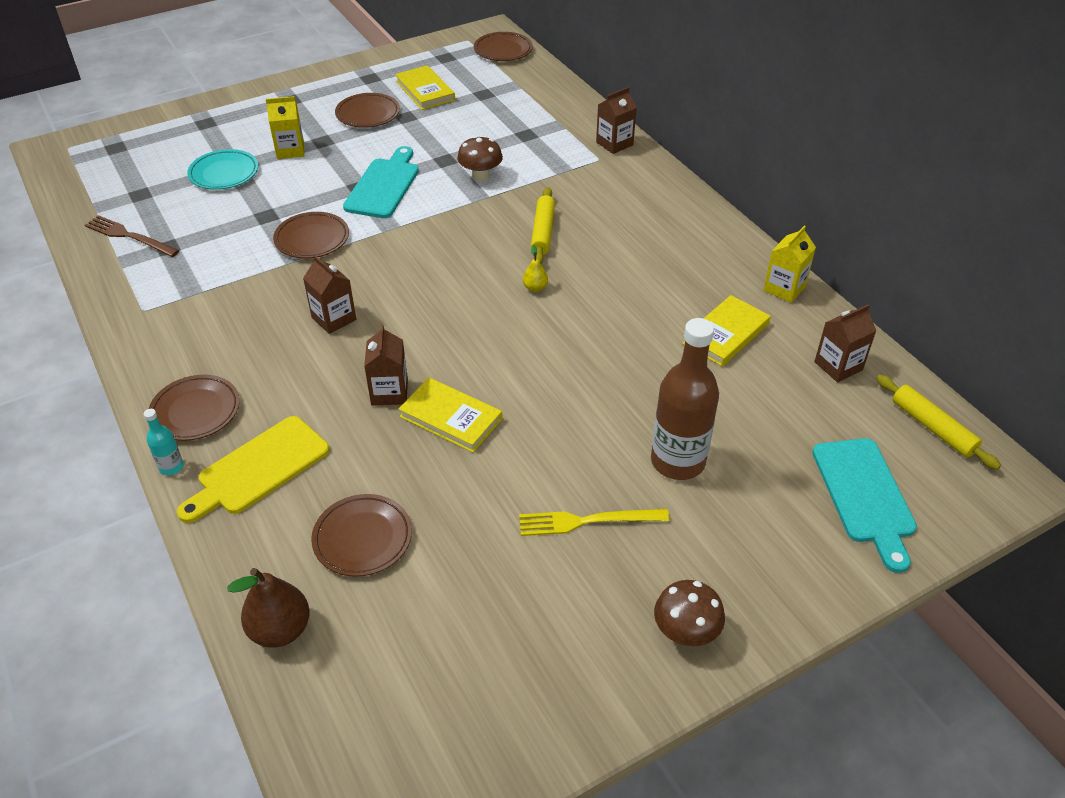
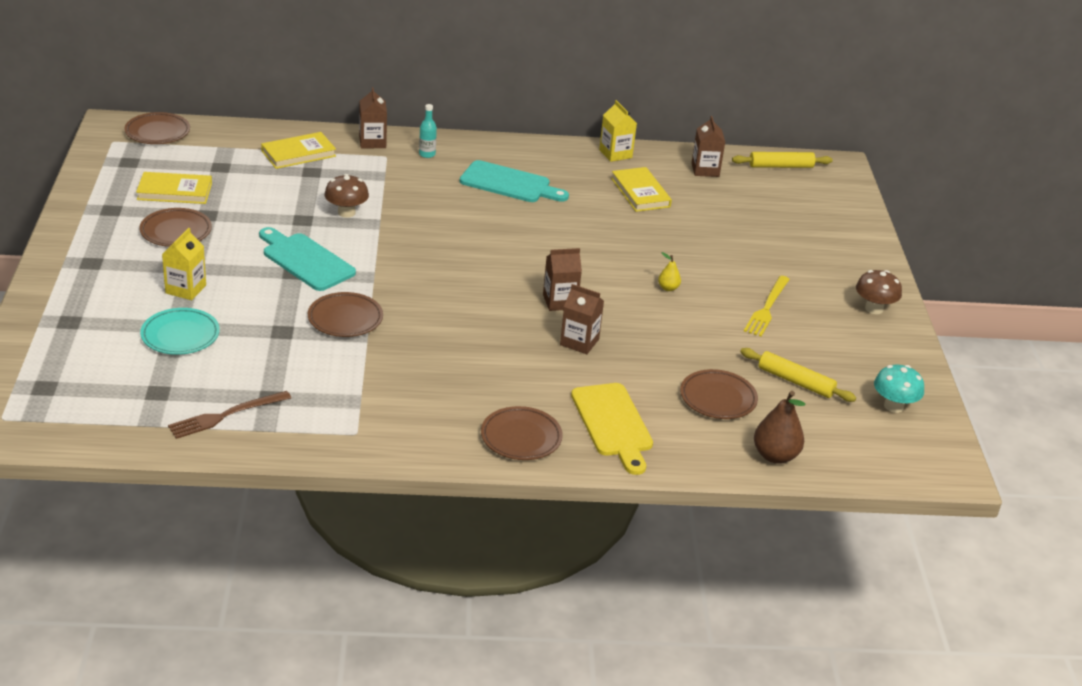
camera: 65 degrees left, 10 degrees down
turquoise bottle [144,409,184,475] -> turquoise bottle moved to [419,104,437,158]
brown carton [303,255,356,334] -> brown carton moved to [543,248,582,311]
yellow book [398,377,502,453] -> yellow book moved to [261,132,336,169]
yellow pear [523,245,548,292] -> yellow pear moved to [658,252,681,291]
yellow rolling pin [531,187,555,264] -> yellow rolling pin moved to [740,348,856,402]
brown bottle [651,318,719,480] -> none
turquoise cutting board [812,438,917,573] -> turquoise cutting board moved to [460,160,569,202]
none -> turquoise mushroom [874,364,924,413]

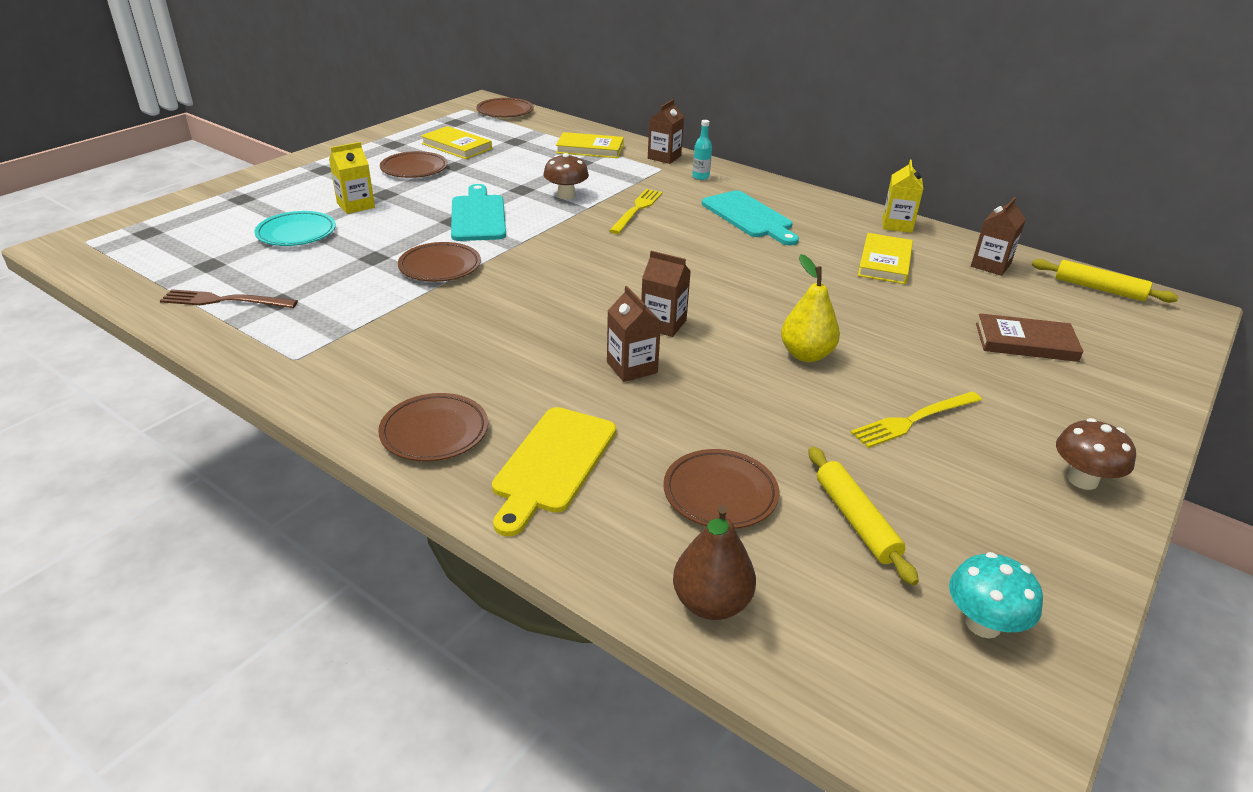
camera: 40 degrees right, 0 degrees up
yellow pear [658,252,681,291] -> yellow pear [781,254,840,362], size x1.90
none -> yellow fork [609,189,663,234]
none -> brown book [976,313,1083,362]

